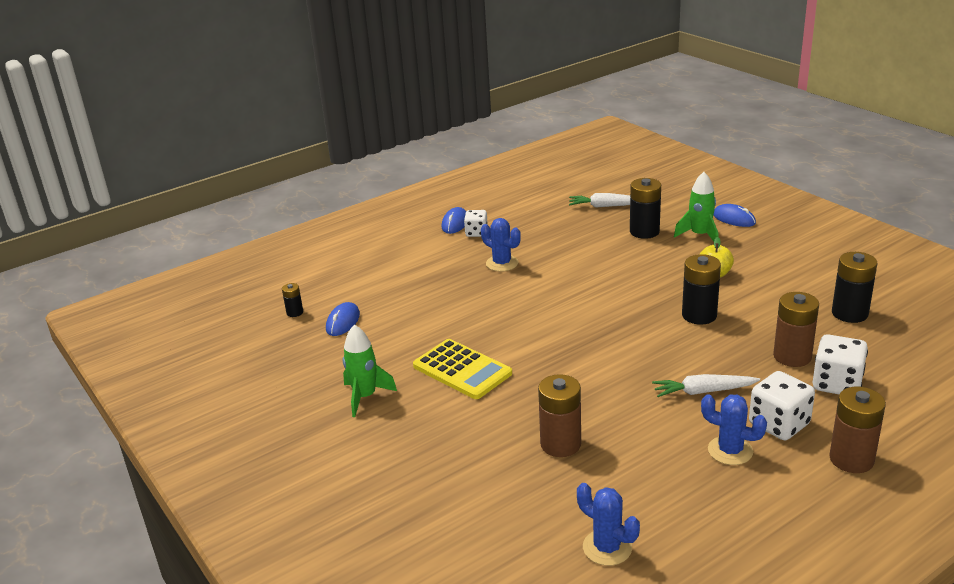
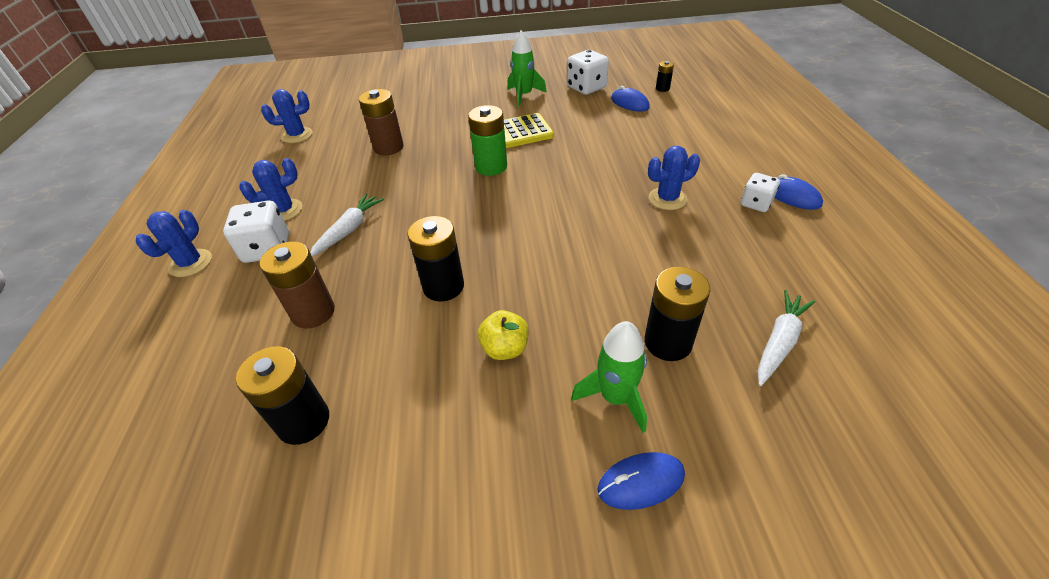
camera: 120 degrees right, 15 degrees up
white dice [812,334,868,394] -> white dice moved to [567,50,609,95]
brown battery [829,387,886,473] -> blue cactus [136,210,212,277]
none -> green battery [468,105,507,176]

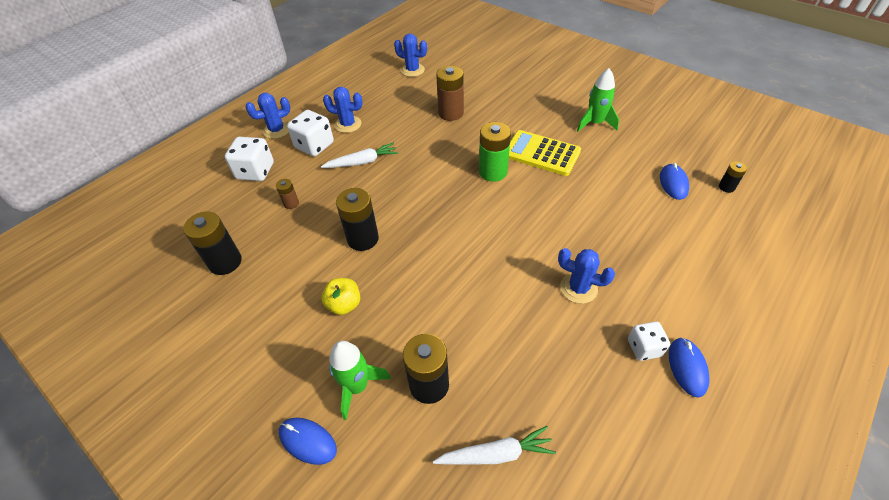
camera: 45 degrees right, 5 degrees up
brown battery [259,242,335,329] -> brown battery [276,179,299,209], size x0.52
white dice [567,50,609,95] -> white dice moved to [225,137,274,181]

